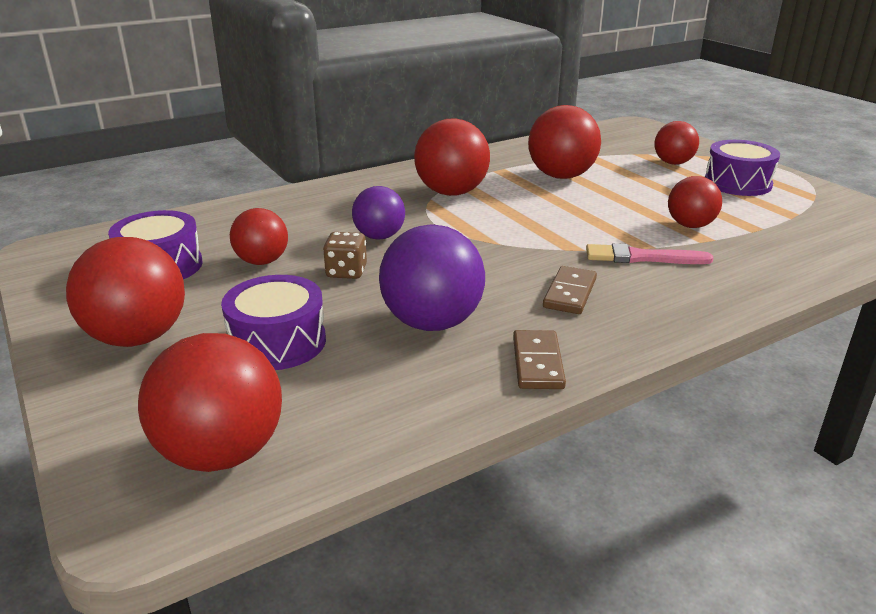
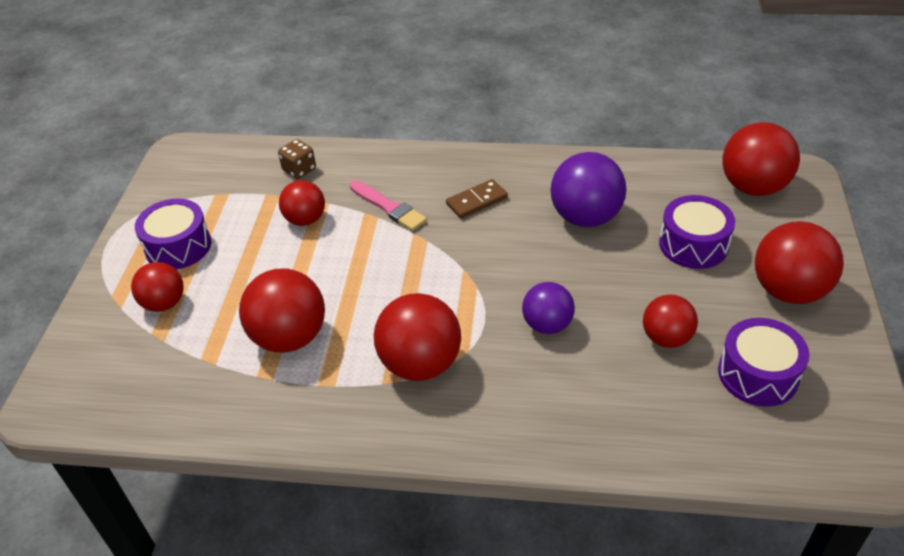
camera: 140 degrees left, 15 degrees up
brown dice [323,232,367,279] -> brown dice moved to [278,139,316,179]
brown domino [513,330,566,389] -> none

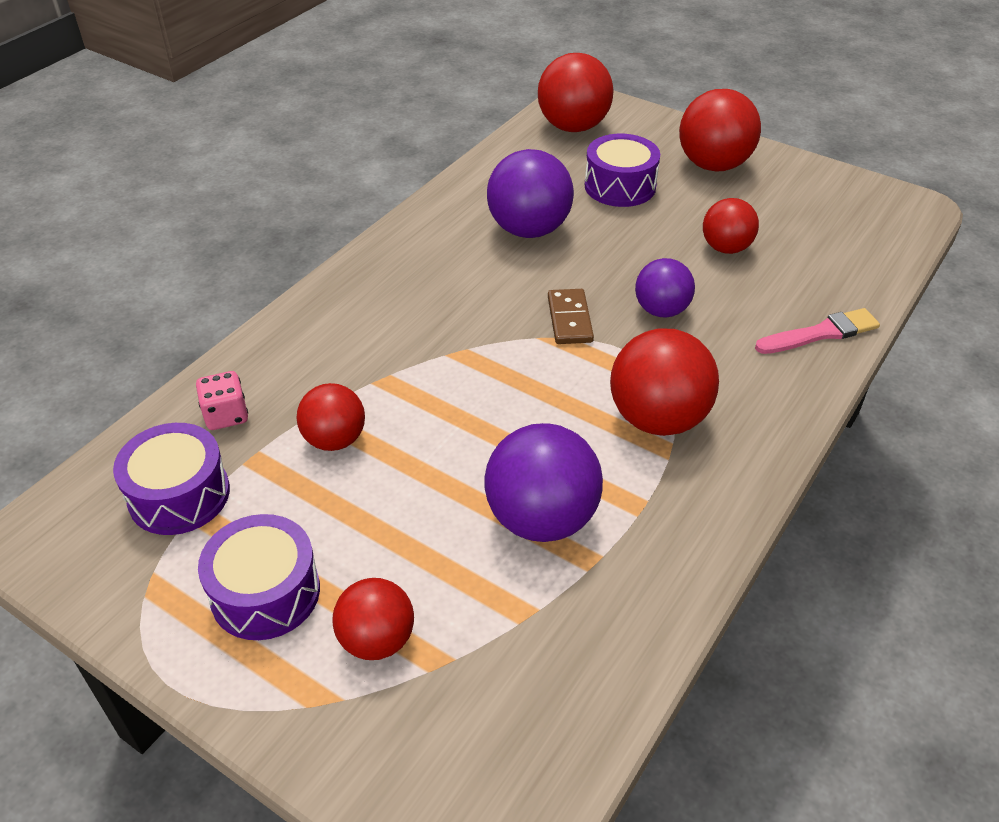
camera: 65 degrees left, 0 degrees up
red ball [239,269,325,353] -> purple ball [485,423,603,542]
brown dice [278,139,316,179] -> pink dice [196,371,248,430]
pink brush [350,180,427,231] -> pink brush moved to [755,308,880,354]
brown domino [446,179,508,219] -> brown domino moved to [548,289,594,344]
purple drum [718,318,809,407] -> purple drum moved to [113,423,230,535]

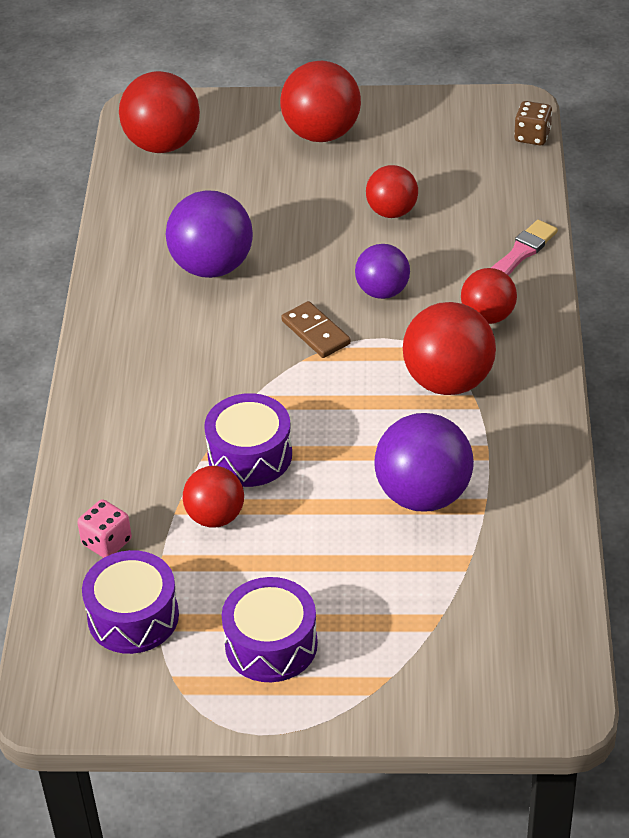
camera: 30 degrees left, 0 degrees up
red ball [332,578,414,660] -> red ball moved to [461,268,517,324]
purple drum [585,134,660,207] -> purple drum moved to [204,393,292,487]
none -> brown dice [514,101,552,145]

